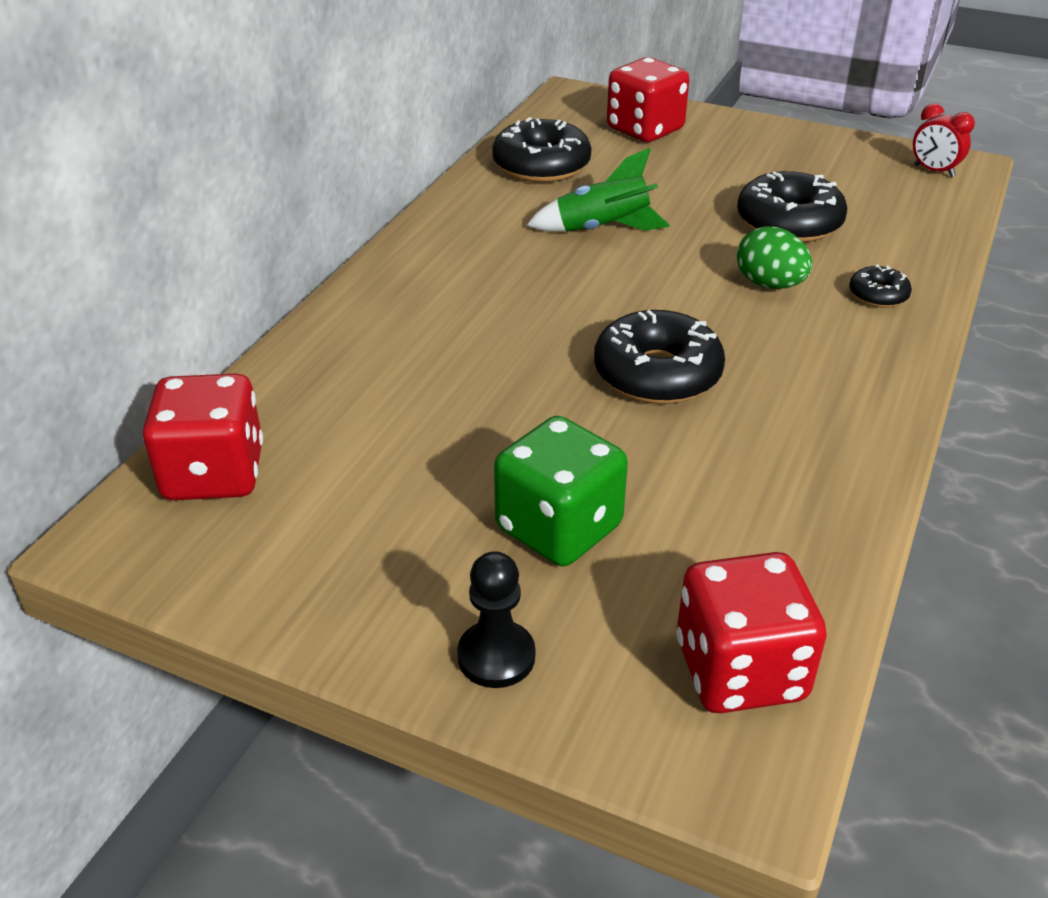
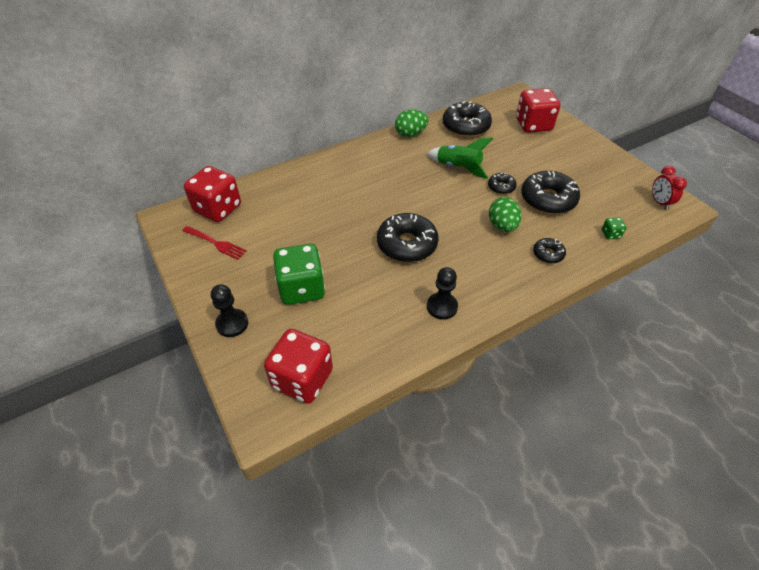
camera: 35 degrees right, 10 degrees up
none -> red fork [182,226,247,260]
none -> green egg [395,110,428,137]
none -> black pawn [427,267,458,320]
none -> black donut [488,173,517,194]
none -> green dice [602,217,626,239]

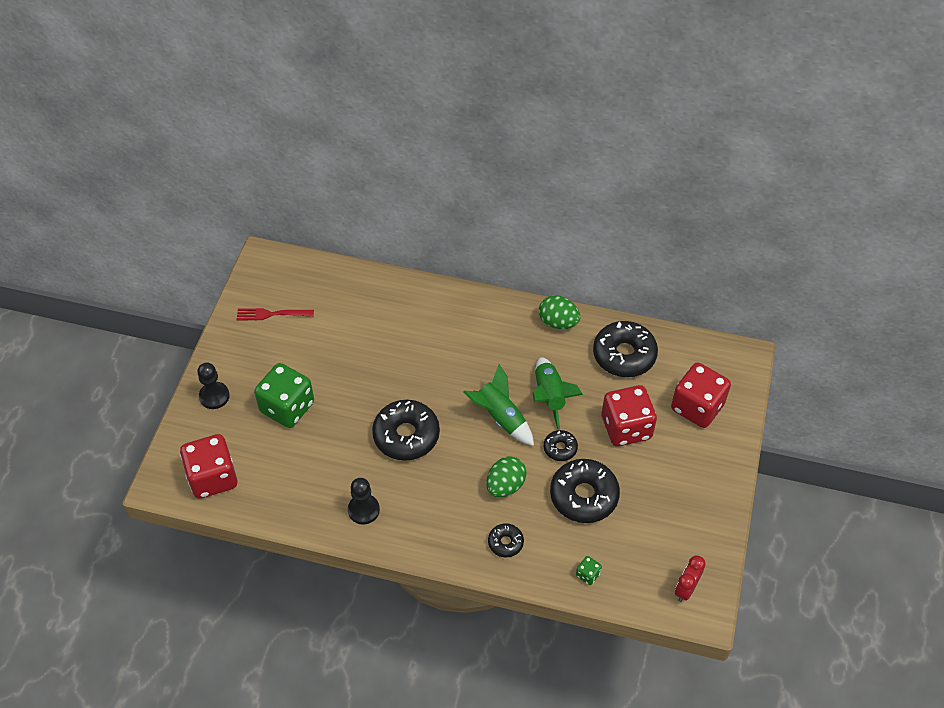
camera: 45 degrees right, 5 degrees up
red fork [182,226,247,260] -> red fork turned 105 degrees clockwise [237,308,314,320]
red dice [184,166,241,222] -> red dice moved to [602,385,657,446]
none -> green rocket [463,364,534,446]

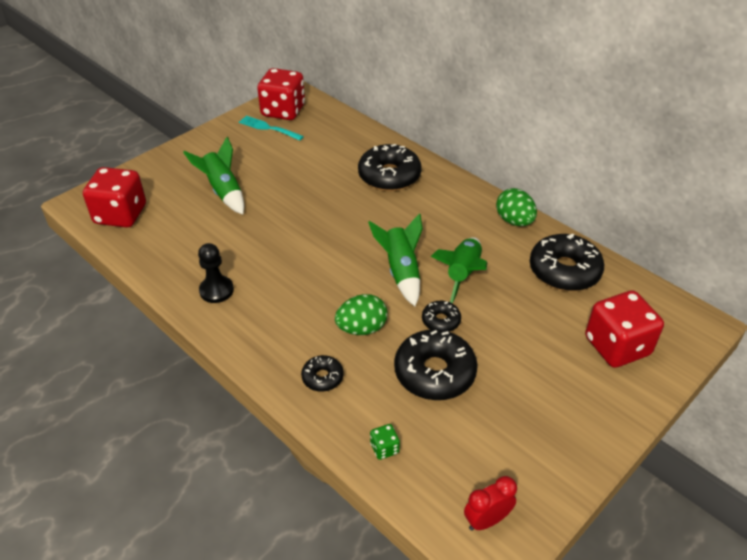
camera: 30 degrees right, 10 degrees down
black pawn [197,363,230,409] -> none
red fork [237,308,314,320] -> turquoise fork [239,116,304,141]
green dice [254,363,314,428] -> green rocket [183,137,244,215]
black donut [372,400,440,461] -> black donut moved to [358,144,422,191]
red dice [602,385,657,446] -> red dice moved to [257,68,305,120]

